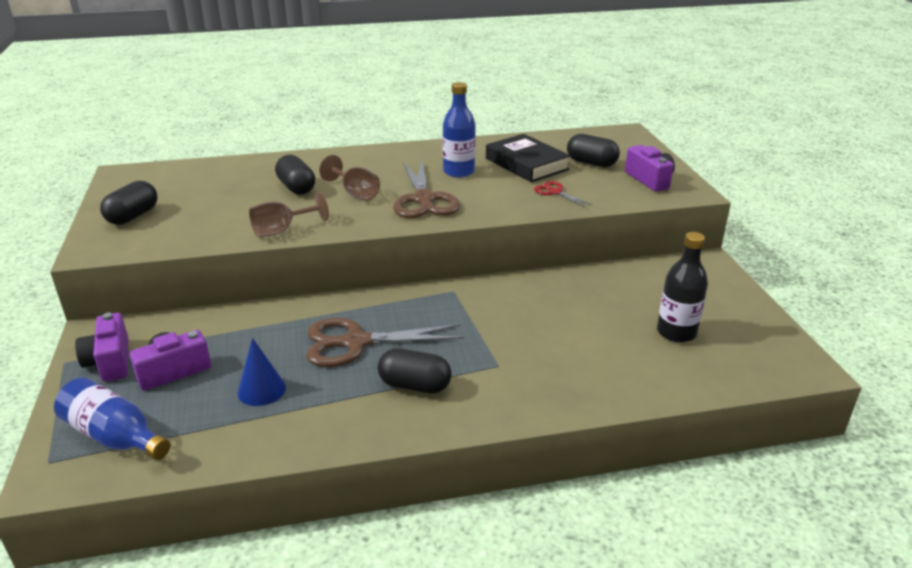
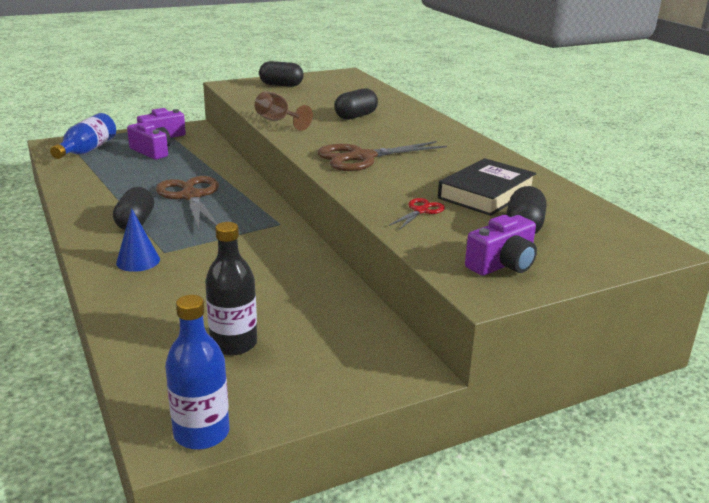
camera: 75 degrees right, 5 degrees down
blue cone [237,338,286,406] -> blue cone moved to [116,208,160,272]
brown goblet [319,155,380,201] -> none
blue bottle [442,82,476,178] -> blue bottle moved to [165,295,229,450]

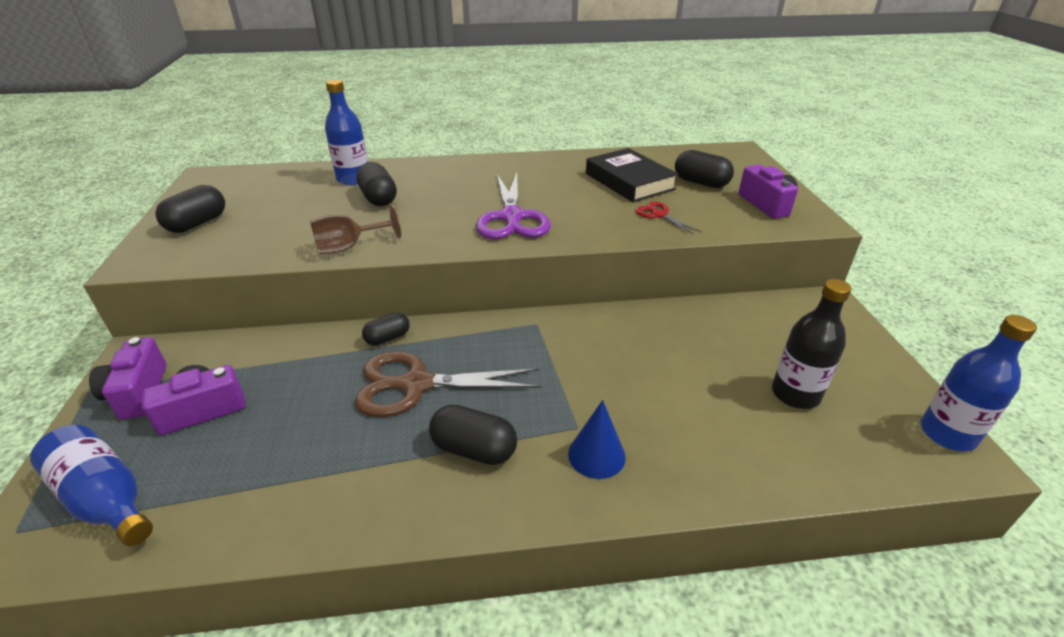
camera: 70 degrees left, 10 degrees up
brown scissors [317,141,447,171] -> purple scissors [476,172,551,239]
none -> blue bottle [325,79,368,185]
none -> black capsule [362,312,410,346]

